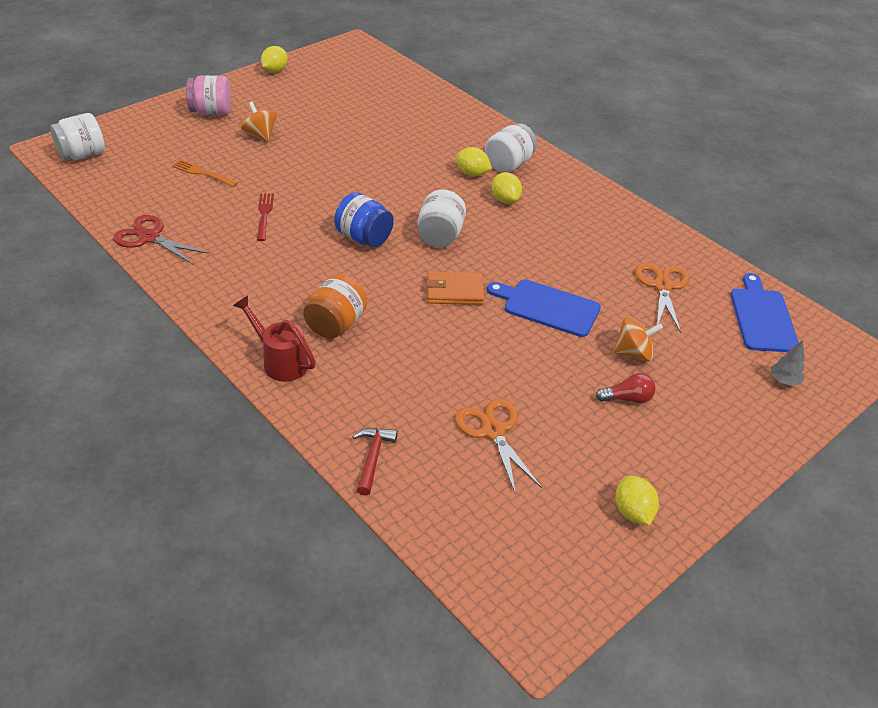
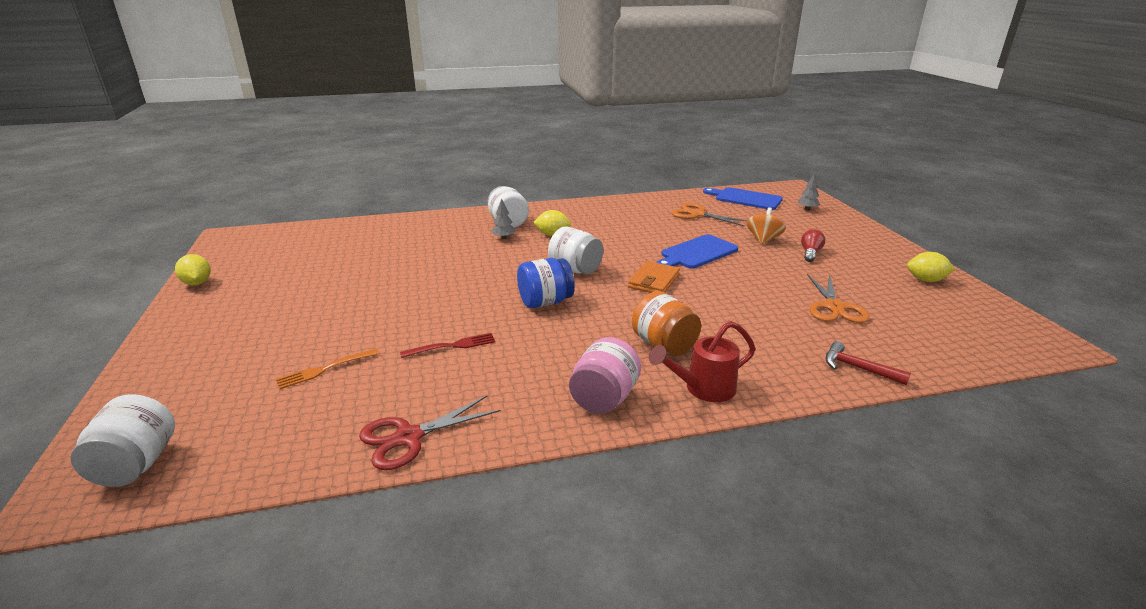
camera: 60 degrees left, 15 degrees down
pink jar [186,75,231,115] -> pink jar moved to [569,337,641,414]
orange spinning top [241,102,278,142] -> none
red fork [257,193,274,241] -> red fork turned 135 degrees clockwise [400,333,495,358]
yellow lemon [455,147,492,177] -> grey tree [491,199,516,239]
orange scissors [455,398,542,495] -> orange scissors turned 90 degrees counterclockwise [807,274,869,323]

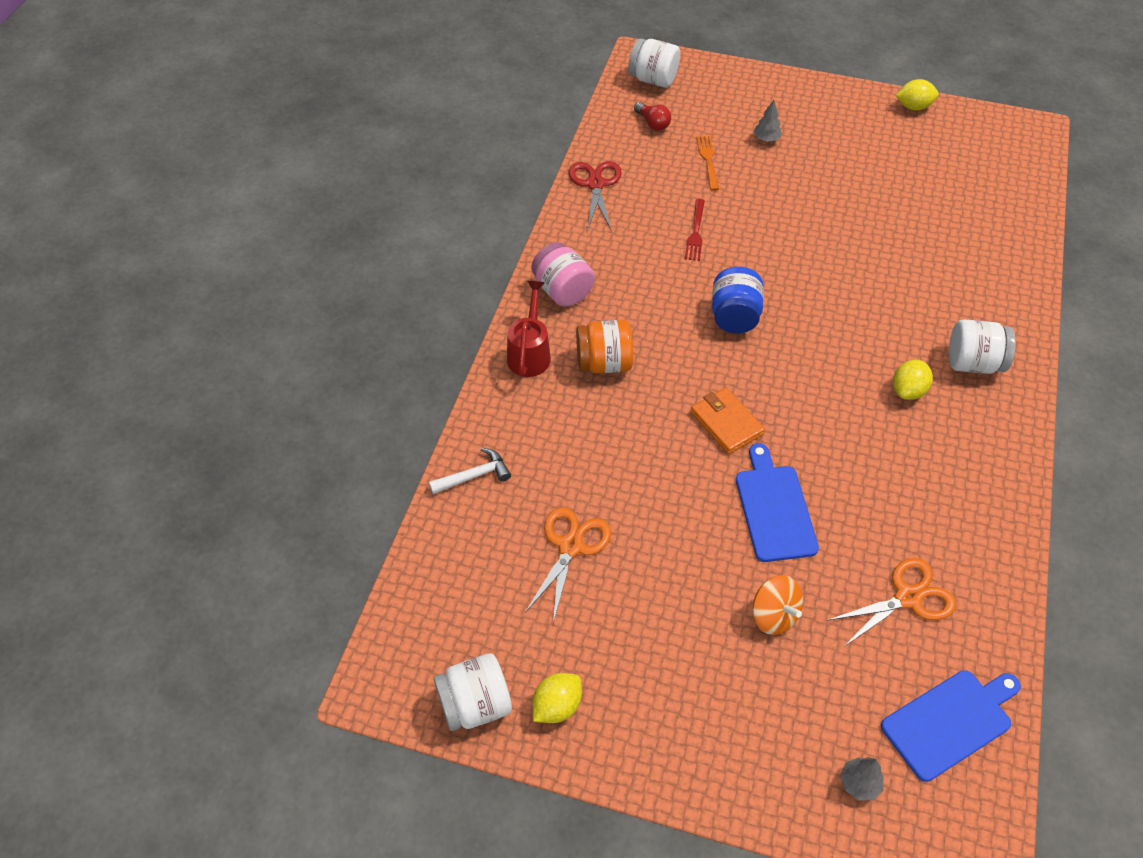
camera: 120 degrees right, 25 degrees up
grey tree [491,199,516,239] -> grey tree moved to [754,100,782,142]
white jar [548,226,603,274] -> white jar moved to [433,653,512,731]
red light bulb [801,229,825,262] -> red light bulb moved to [634,102,671,131]
orange scissors [807,274,869,323] -> orange scissors turned 75 degrees clockwise [525,507,611,623]
red hammer [825,341,911,385] -> white hammer [429,448,511,494]

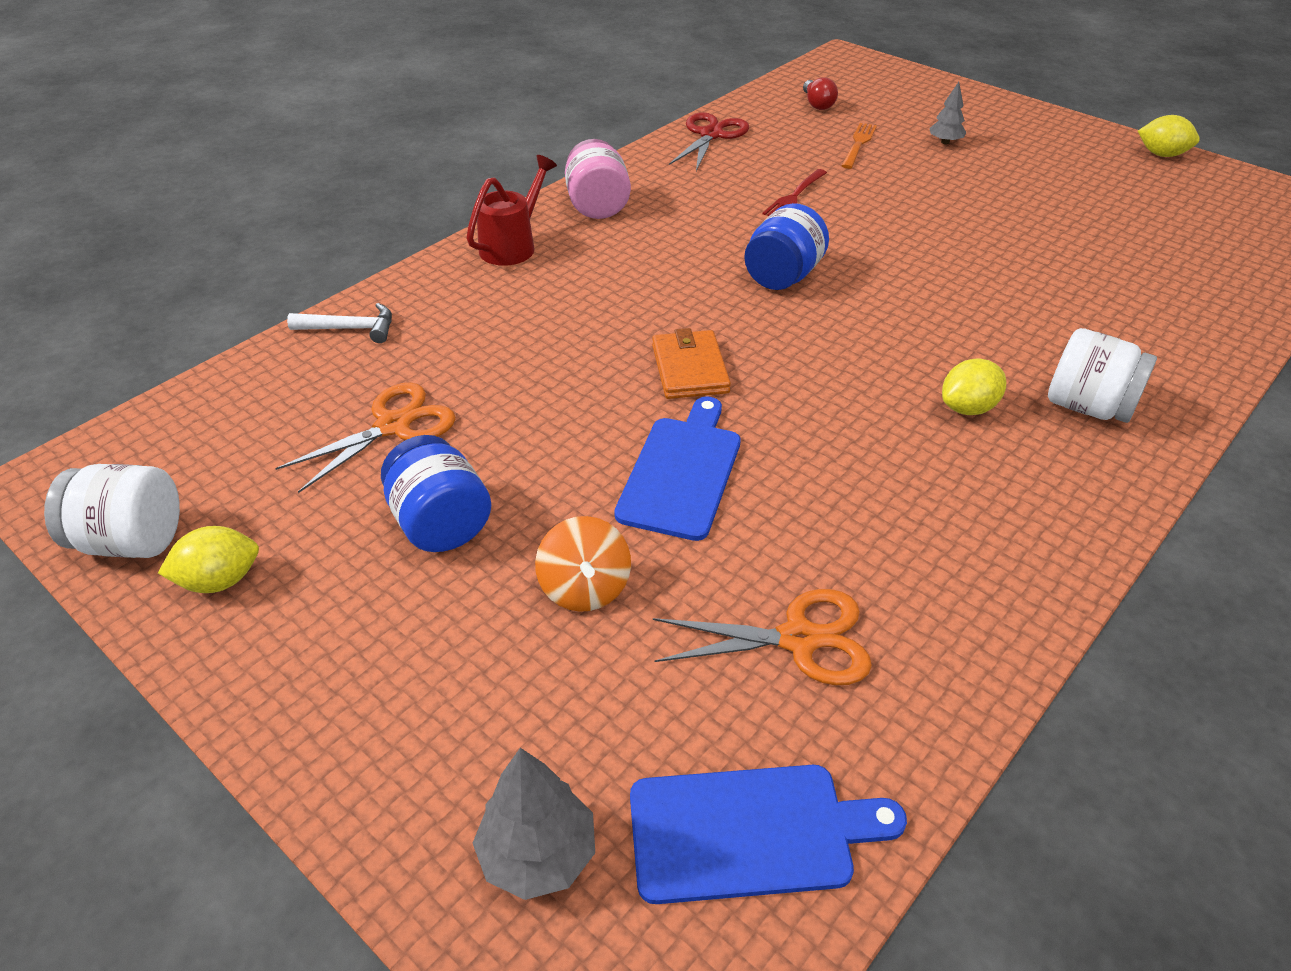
camera: 25 degrees right, 10 degrees down
orange jar [576,320,633,373] -> none
white jar [628,38,680,88] -> none
grey tree [840,757,884,800] -> grey tree [473,748,595,900], size x1.57
none -> blue jar [381,435,491,552]

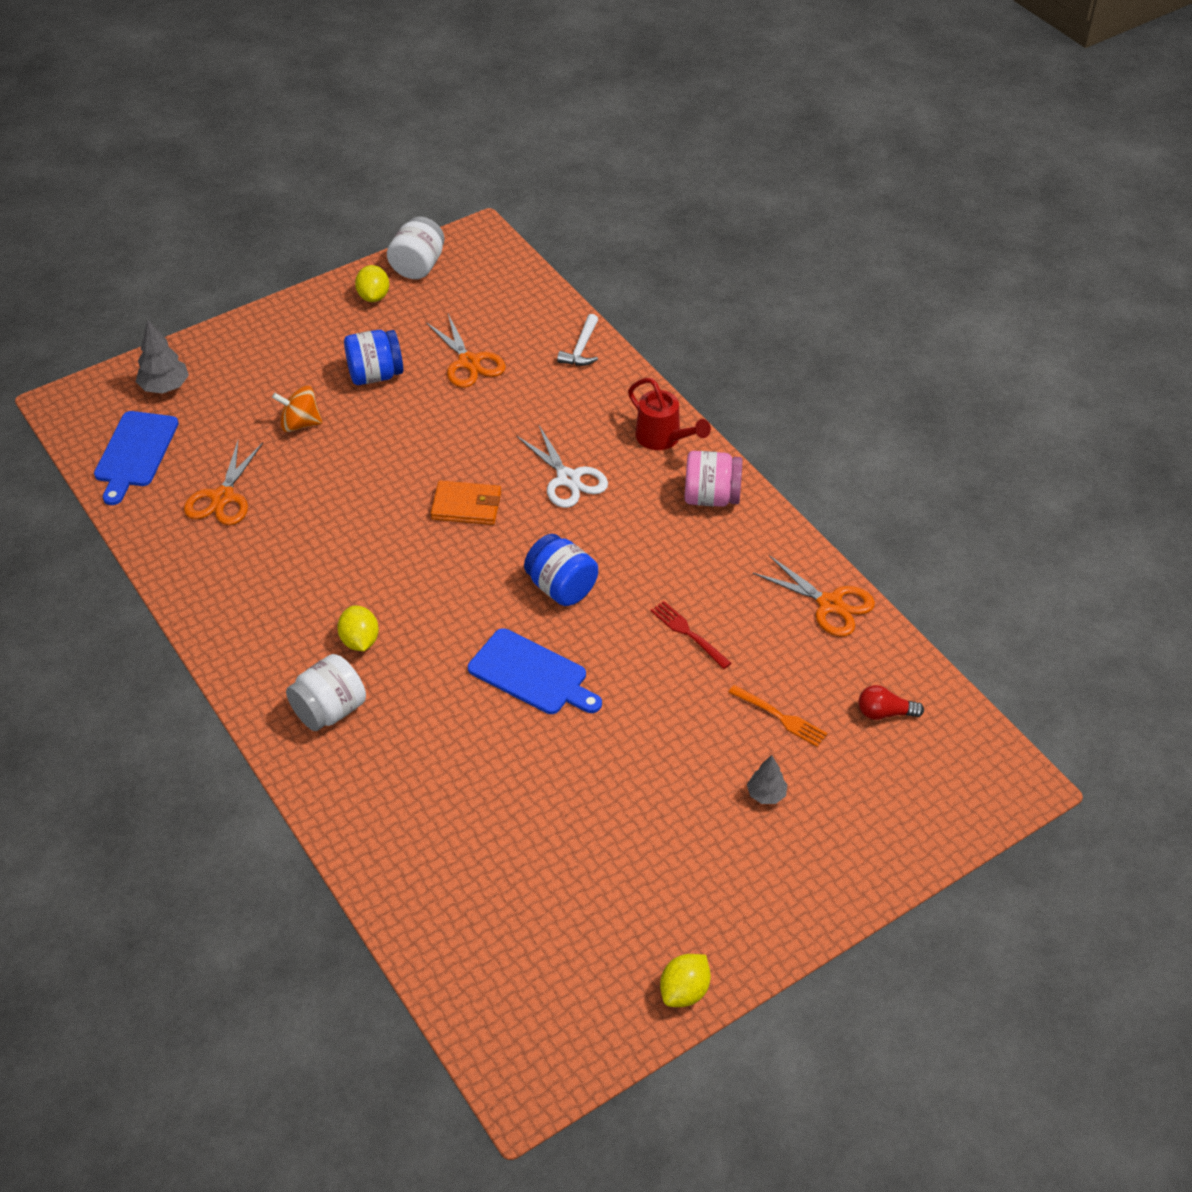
camera: 105 degrees right, 5 degrees up
blue cutting board [614,396,741,541] -> blue cutting board moved to [468,628,602,714]
red scissors [669,112,749,171] -> orange scissors [753,555,875,636]
none -> white scissors [516,426,608,508]

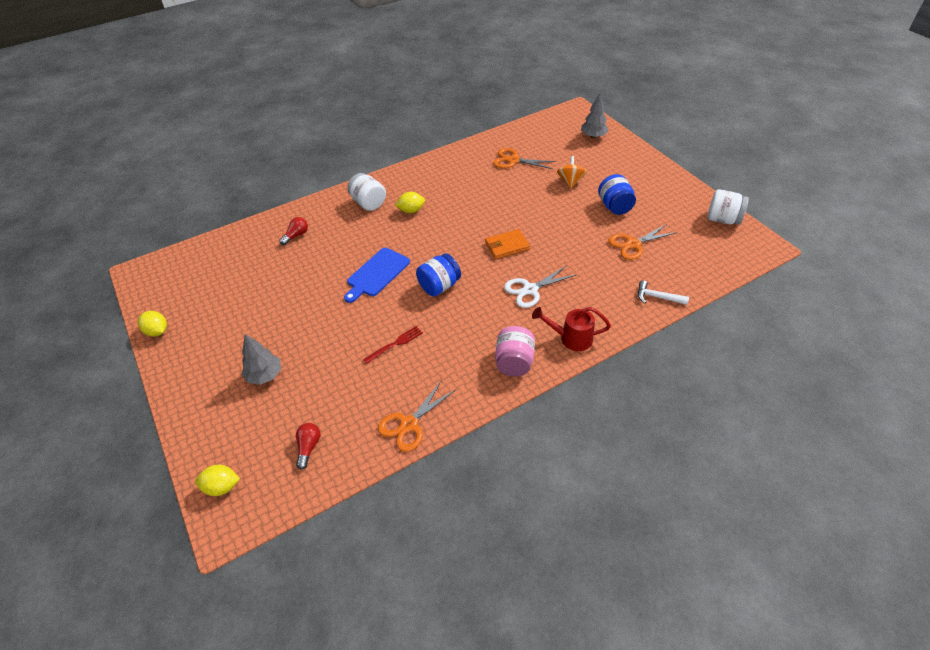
camera: 95 degrees right, 0 degrees up
blue cutting board [94,411,179,505] -> none
yellow lemon [355,265,389,302] -> yellow lemon moved to [195,465,240,496]
orange wallet [431,480,501,525] -> orange wallet turned 60 degrees clockwise [485,229,530,259]
red watering can [628,378,711,450] -> red watering can turned 45 degrees clockwise [532,307,611,351]
orange fork [729,685,828,747] -> none
grey tree [747,755,787,804] -> grey tree [242,334,281,385], size x1.57
none -> red light bulb [279,217,308,245]

